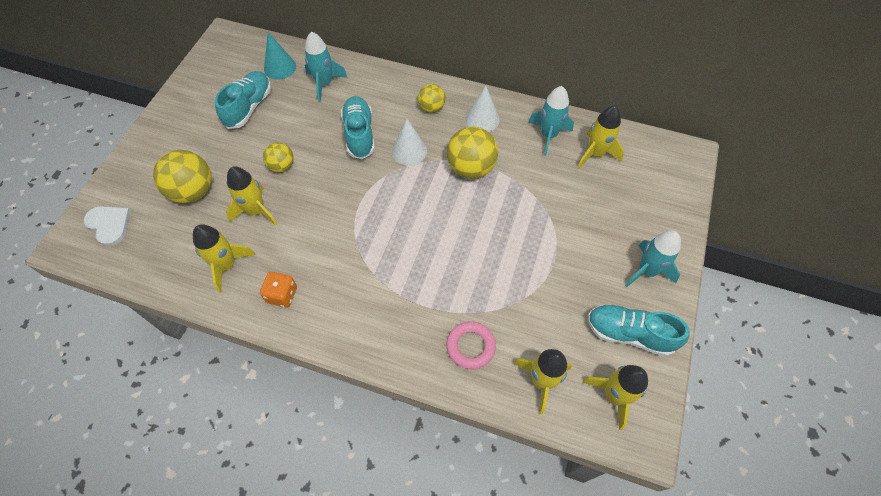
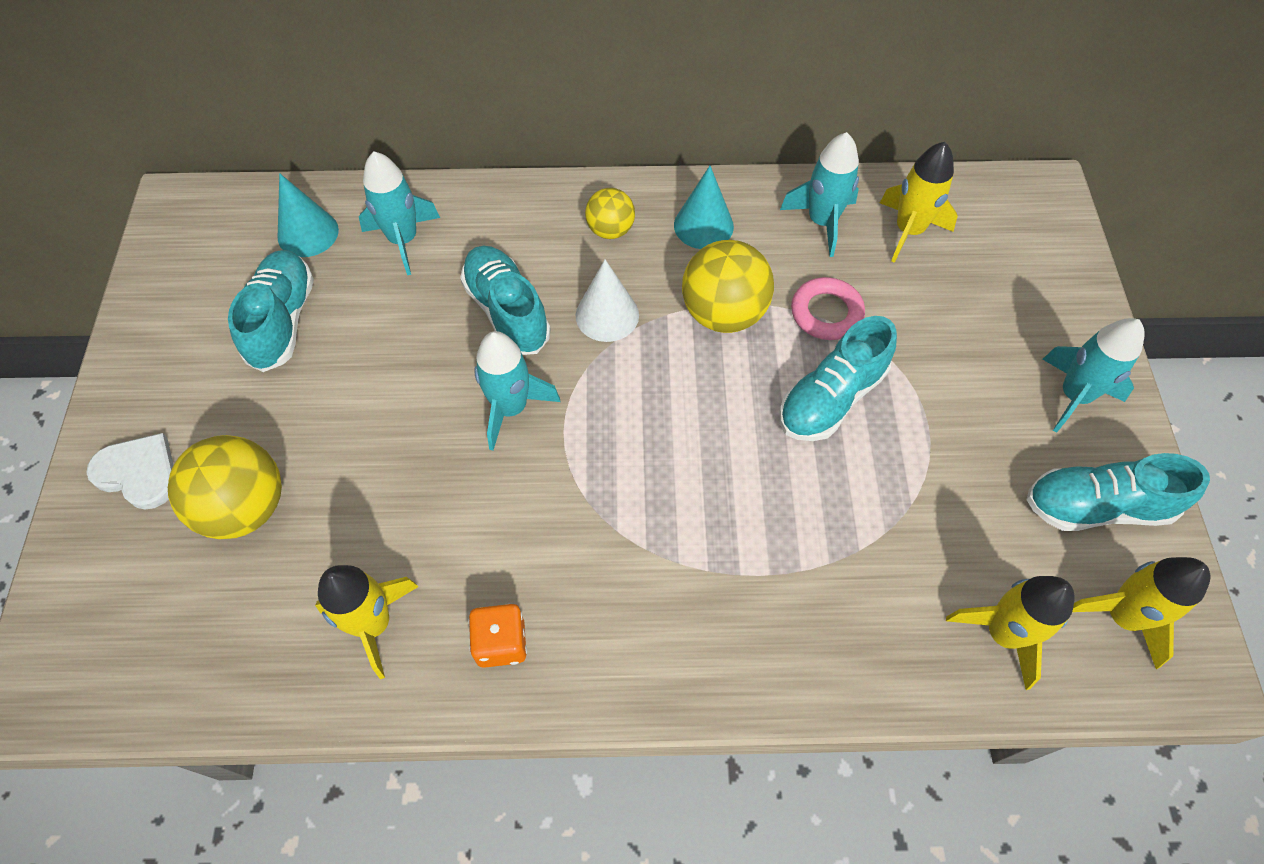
camera: 20 degrees left, 0 degrees up
white heart [84,206,131,246] -> white heart moved to [86,433,173,510]
yellow rocket [226,166,277,226] -> none
yellow ball [263,142,294,172] -> none
pink ring [446,321,496,369] -> pink ring moved to [791,277,865,340]
white cone [466,86,500,132] -> turquoise cone [674,166,734,249]
none -> turquoise rocket [474,331,561,451]
none -> turquoise shoe [779,316,897,441]

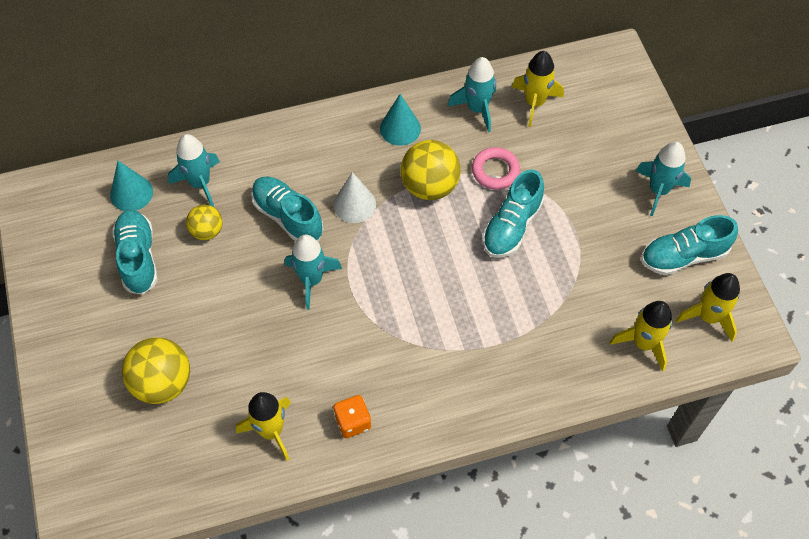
camera: 15 degrees left, 0 degrees up
white heart [86,433,173,510] -> none
yellow ball [585,188,635,239] -> yellow ball moved to [186,204,223,240]

